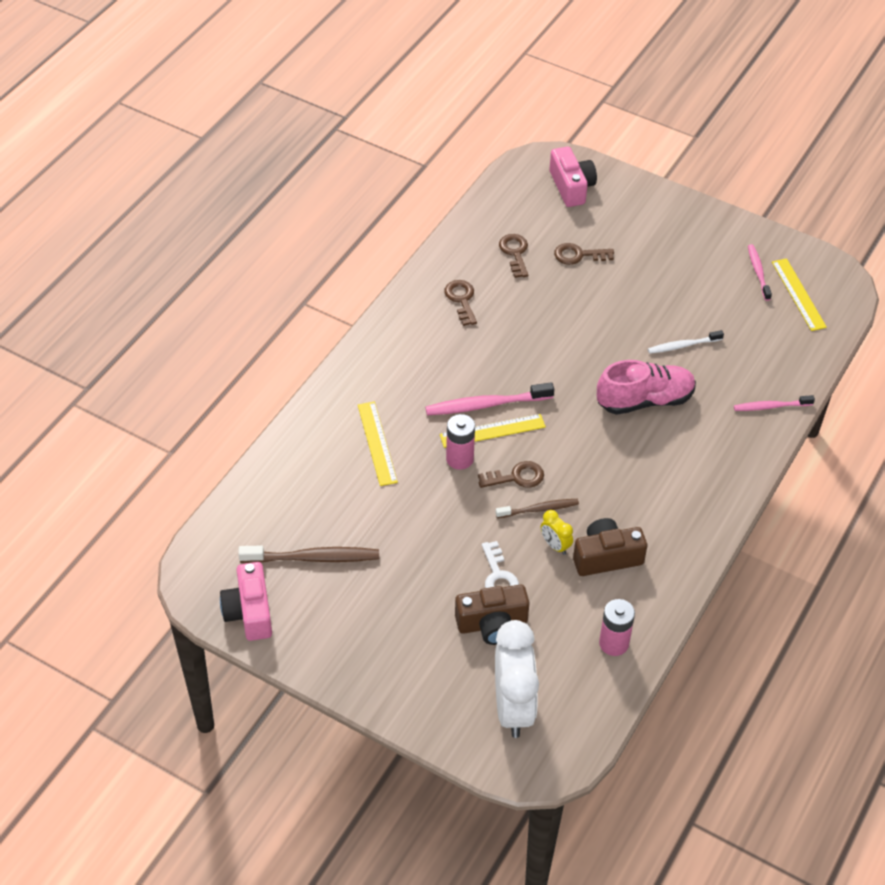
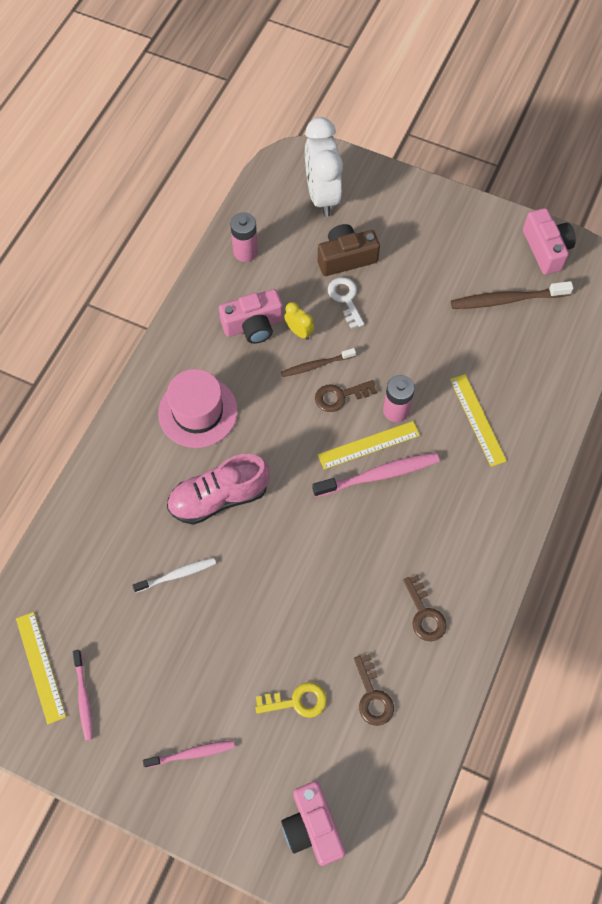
camera: 175 degrees right, 15 degrees up
brown key [554,243,614,265] -> yellow key [255,682,327,718]
brown camera [573,518,647,576] -> pink camera [219,289,283,344]
pink toothbrush [734,395,815,411] -> pink toothbrush moved to [143,740,235,768]
none -> pink hat [158,369,238,448]

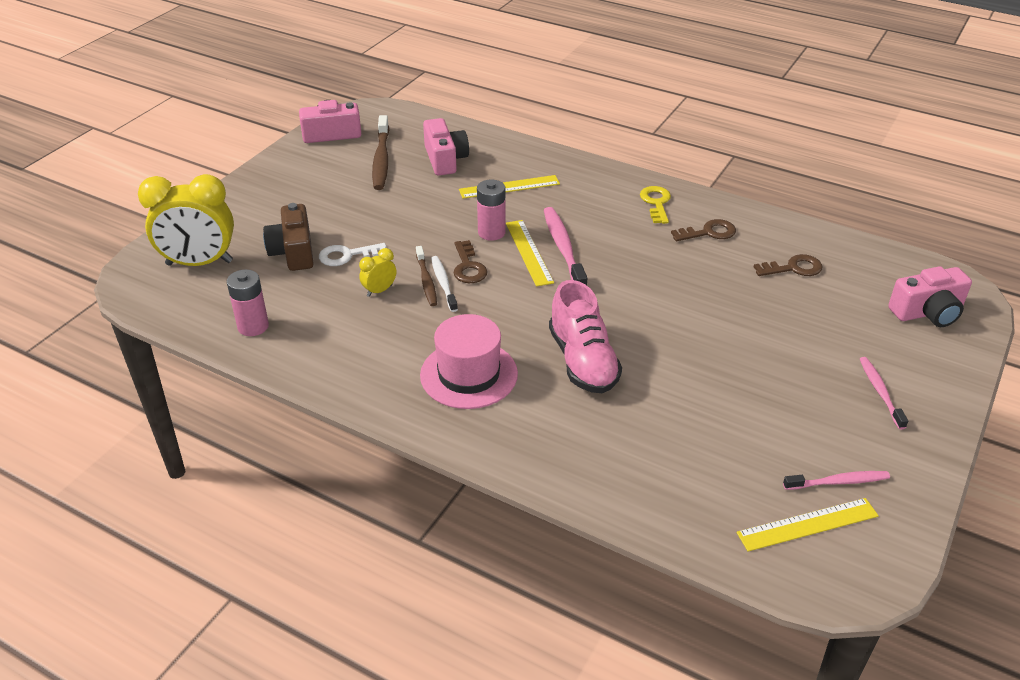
camera: 85 degrees left, 25 degrees down
white toothbrush [132,558,216,593] -> white toothbrush moved to [431,256,458,312]
pink camera [219,289,283,344] -> pink camera moved to [423,118,469,176]
yellow key [255,682,327,718] -> yellow key moved to [640,186,671,224]
white clock [305,117,343,217] -> yellow clock [138,174,234,266]

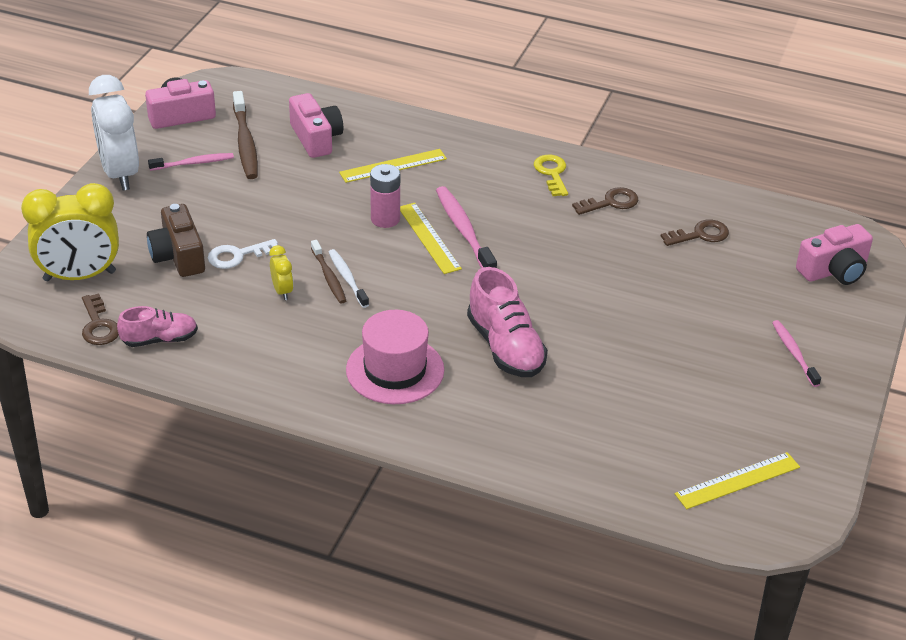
camera: 10 degrees left, 0 degrees up
pink battery [227,269,269,336] -> pink shoe [117,306,198,347]
yellow clock [359,248,396,297] -> yellow clock turned 120 degrees clockwise [269,245,294,300]
brown key [454,240,488,283] -> brown key moved to [82,294,119,345]
pink toothbrush [783,471,890,490] -> pink toothbrush moved to [148,153,234,171]
none -> white clock [89,75,139,190]

